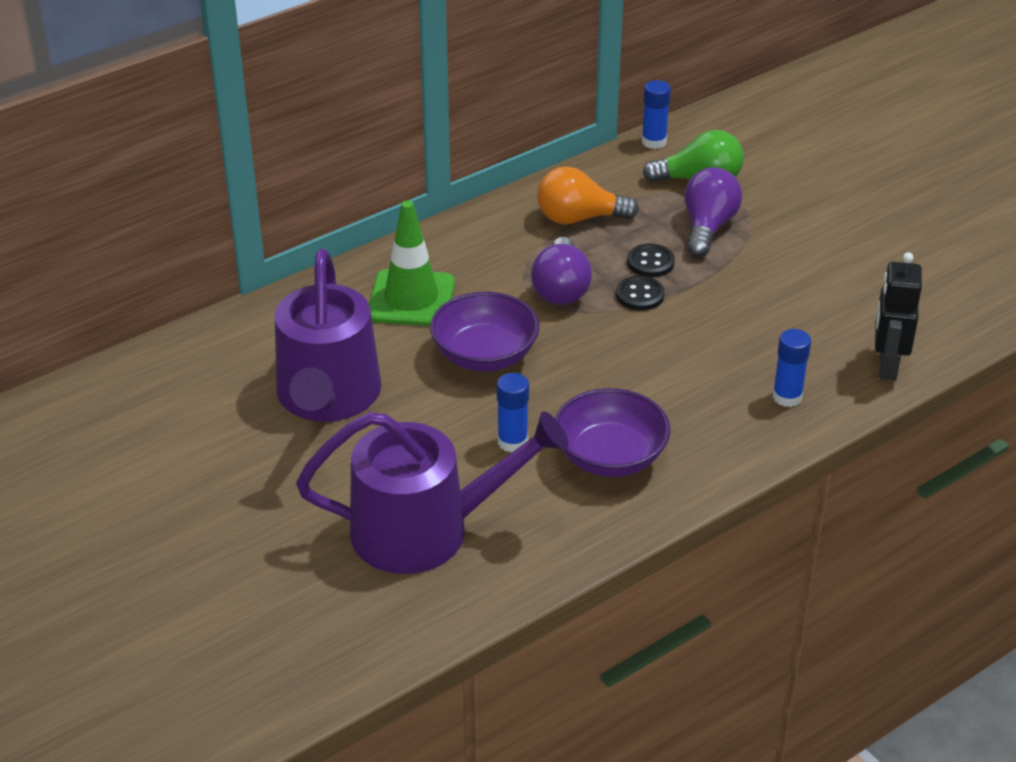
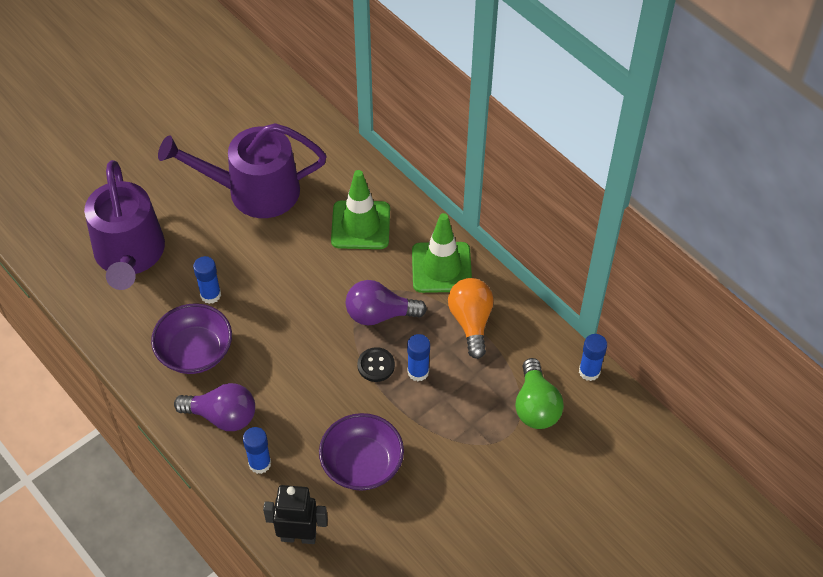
camera: 85 degrees right, 15 degrees up
purple bowl [430,292,539,371] -> purple bowl moved to [319,413,404,491]
black button [627,244,675,277] -> blue glue stick [407,334,430,381]
purple light bulb [685,167,742,257] -> purple light bulb moved to [174,383,255,431]
none -> green traffic cone [412,213,472,293]

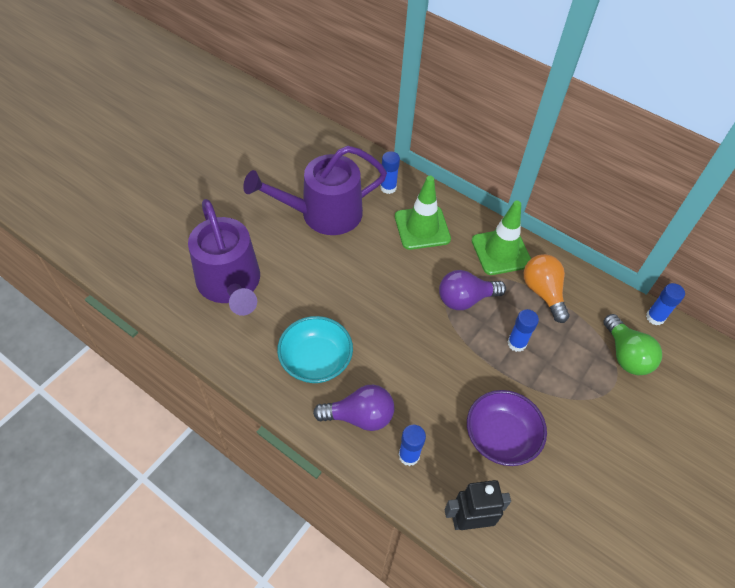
camera: 15 degrees left, 0 degrees up
purple bowl [151,304,232,374] -> turquoise bowl [277,316,353,383]
blue glue stick [193,256,221,304] -> blue glue stick moved to [380,151,400,194]
black button [357,347,395,382] -> none

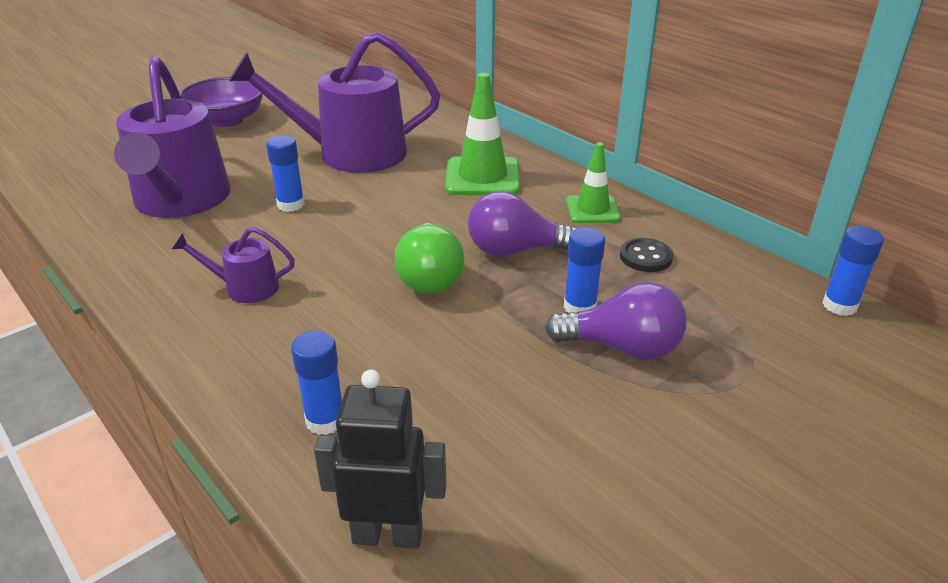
camera: 15 degrees right, 20 degrees down
turquoise bowl [277,316,353,383] -> purple watering can [172,227,295,303]
purple light bulb [313,385,394,431] -> purple light bulb moved to [545,282,687,360]
blue glue stick [380,151,400,194] -> blue glue stick moved to [266,135,305,212]
purple bowl [467,390,547,466] -> purple bowl moved to [179,76,263,127]
green traffic cone [472,201,531,275] -> green traffic cone [566,143,621,223], size x0.63
orange light bulb [524,254,570,323] -> black button [620,238,673,272]
green light bulb [603,314,662,375] -> green light bulb moved to [395,223,464,294]

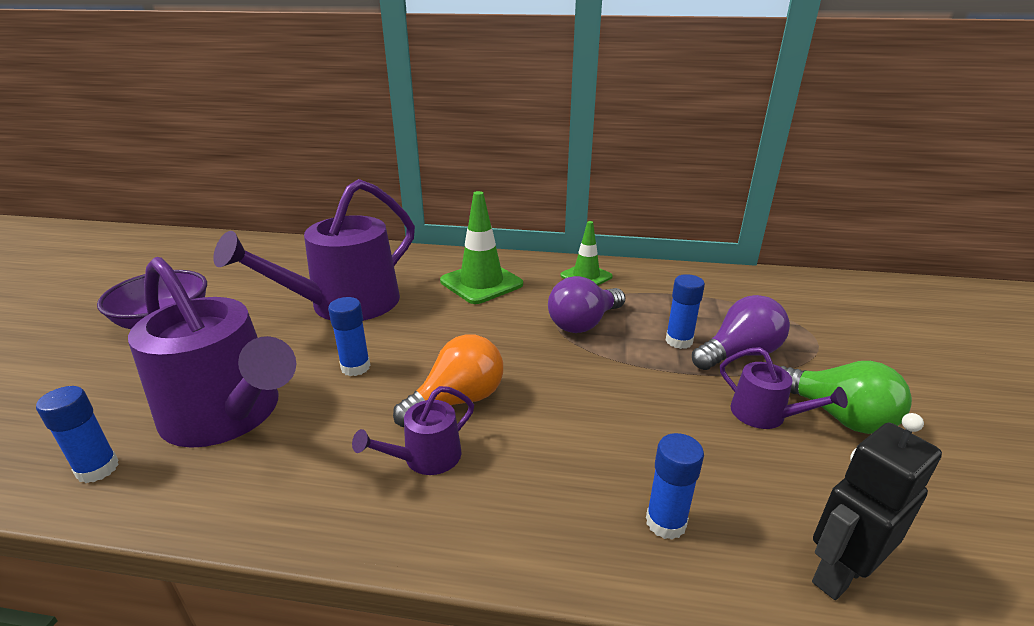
camera: 40 degrees left, 5 degrees down
green light bulb [395,223,464,294] -> green light bulb moved to [779,361,912,434]
black button [620,238,673,272] -> none
blue glue stick [822,226,884,316] -> blue glue stick moved to [36,386,119,483]
none -> orange light bulb [393,334,503,427]
none -> purple watering can [720,347,848,429]

